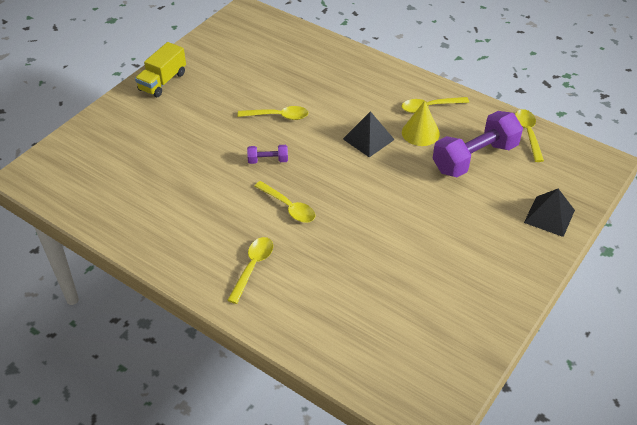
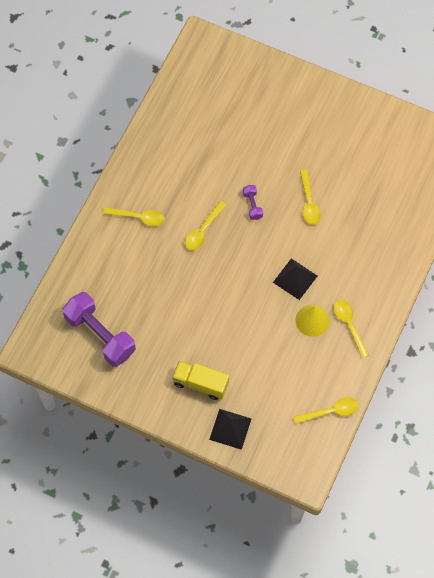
camera: 80 degrees right, 20 degrees up
yellow truck [135,42,186,97] -> yellow truck moved to [172,361,229,400]
purple dumbbell [433,111,523,177] -> purple dumbbell moved to [62,292,136,367]

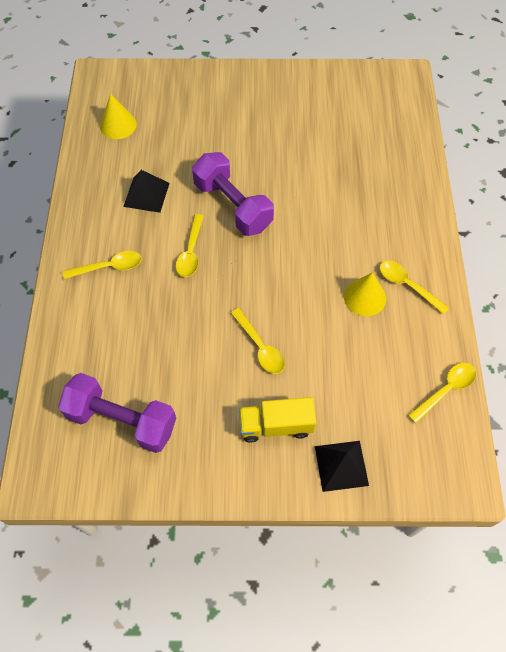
camera: 25 degrees left, 5 degrees down
purple dumbbell [243,185,263,220] -> purple dumbbell [192,152,274,236], size x2.23
black pyramid [273,258,317,300] -> black pyramid moved to [123,170,170,213]
yellow spoon [300,170,321,225] -> yellow spoon moved to [231,308,285,374]
none -> yellow cone [100,94,137,139]

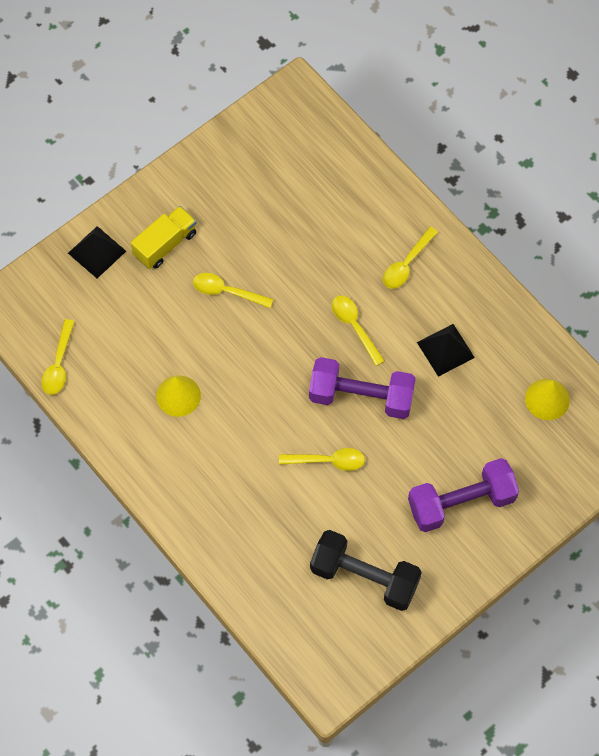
camera: 140 degrees right, 5 degrees up
purple dumbbell [58,373,176,453] -> purple dumbbell moved to [408,458,519,532]
yellow spoon [380,261,449,315] -> yellow spoon moved to [279,448,365,471]
none -> black dumbbell [310,530,422,611]

